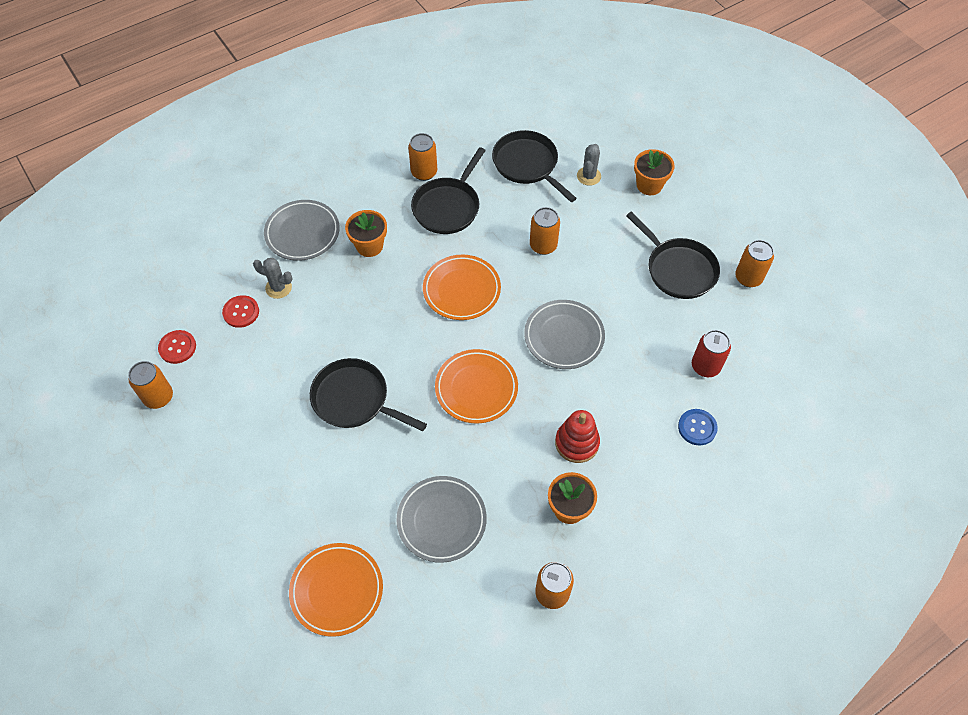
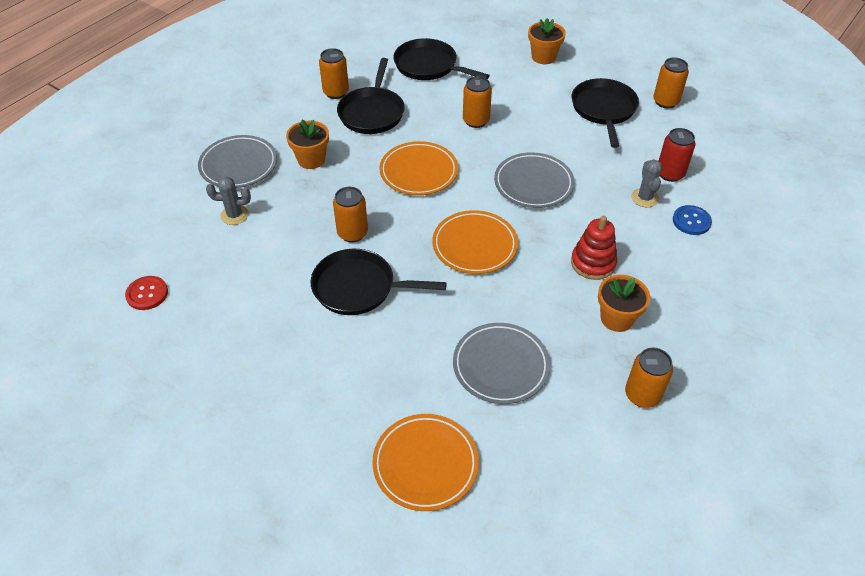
camera: 20 degrees left, 10 degrees down
orange can [128,361,173,409] -> orange can moved to [333,187,368,242]
red button [222,295,259,328] -> none
grey cactus [577,144,601,186] -> grey cactus moved to [631,159,662,208]
black pan [626,211,720,299] -> black pan turned 120 degrees counterclockwise [572,78,639,148]

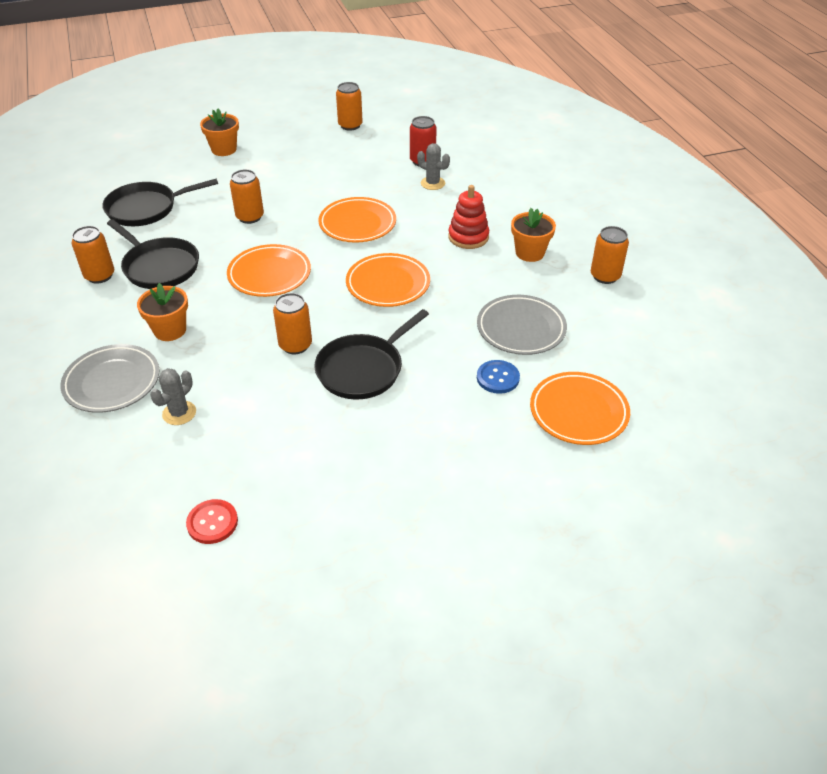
camera: 55 degrees left, 5 degrees down
grey plate [494,152,575,208] -> orange plate [319,197,396,243]
black pan [572,78,639,148] -> none
blue button [673,205,712,235] -> blue button moved to [477,360,520,394]

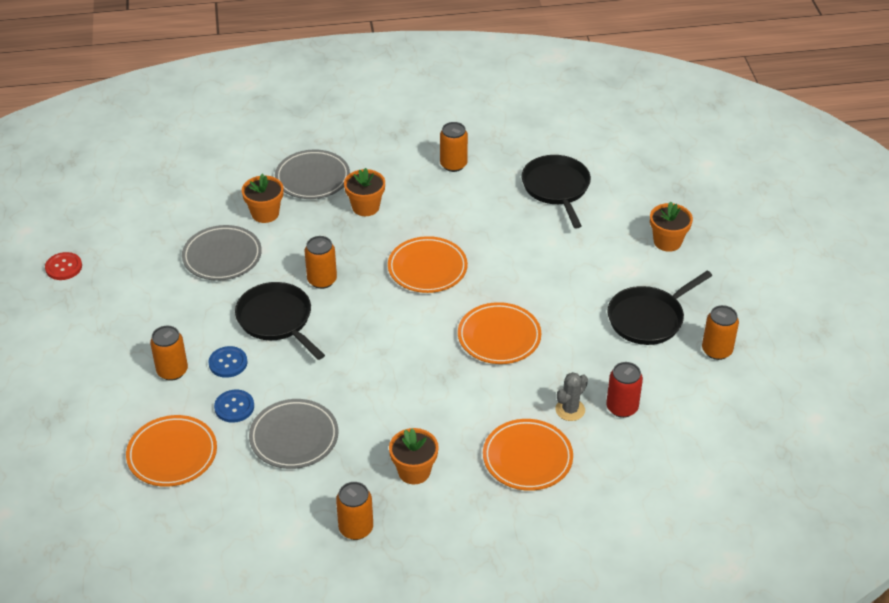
camera: 100 degrees right, 0 degrees up
black pan [107,220,199,289] -> black pan moved to [607,271,712,345]
grey cactus [150,368,196,425] -> orange flower pot [242,173,283,223]
red button [186,499,238,544] -> red button moved to [45,252,82,280]
orange can [230,169,264,224] -> orange can moved to [150,326,188,381]
orange plate [346,253,430,307] -> orange plate moved to [483,419,573,491]
red stacking toy [448,185,489,249] -> none
none -> grey plate [182,225,262,281]
none -> blue button [208,346,248,378]

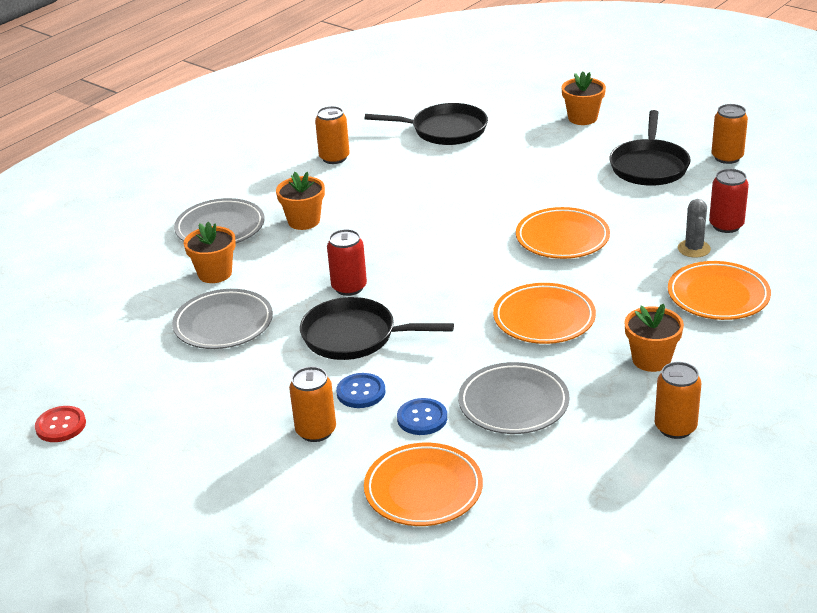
camera: 40 degrees left, 10 degrees down
orange can [305,236,337,289] -> red can [327,229,367,296]
orange plate [388,236,468,293] -> orange plate moved to [493,283,596,344]
black pan [522,155,591,229] -> black pan turned 150 degrees clockwise [365,103,488,145]

